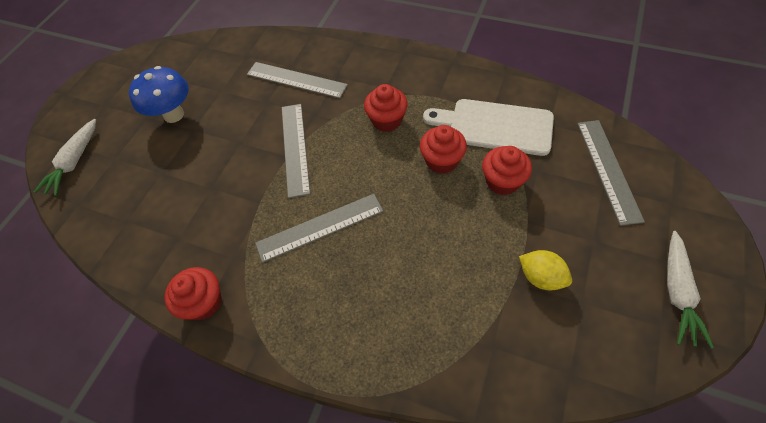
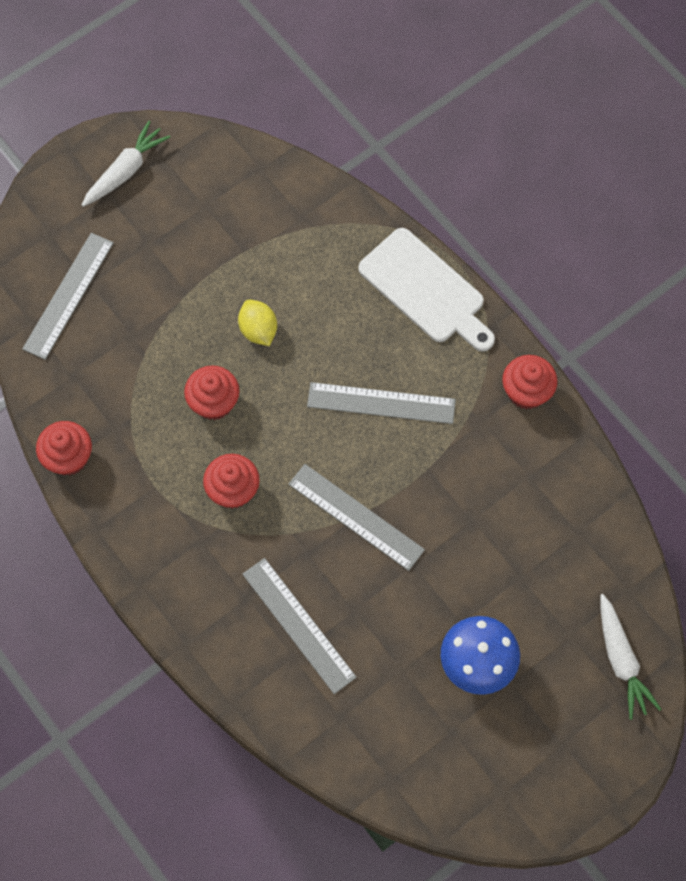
camera: 155 degrees left, 10 degrees up
white carrot [34,119,96,196] -> white carrot turned 120 degrees clockwise [600,594,661,720]
grey ruler [282,104,310,198] -> grey ruler turned 75 degrees counterclockwise [288,464,425,571]
white cutting board [423,99,554,156] -> white cutting board moved to [358,228,495,352]
red cupcake [482,146,532,195] -> red cupcake moved to [36,421,92,476]
yellow lemon [519,250,572,290] -> yellow lemon moved to [238,300,277,346]

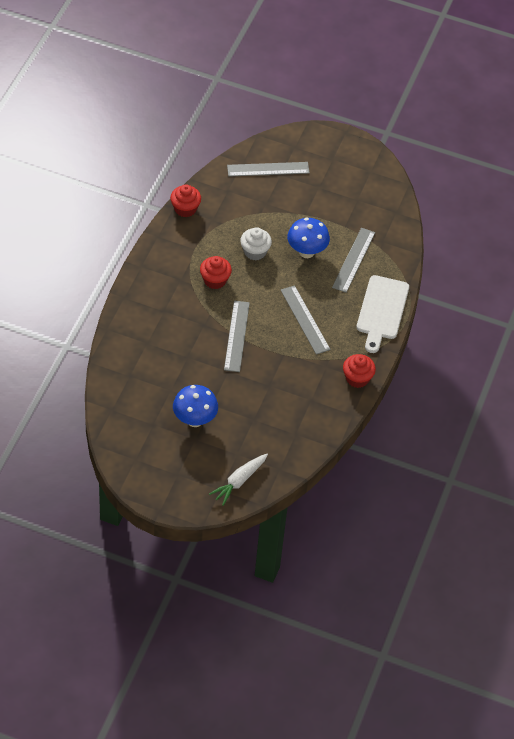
camera: 55 degrees right, 15 degrees down
white carrot [82,121,170,207] -> none
red cupcake [184,365,240,420] -> white cupcake [240,227,272,260]
yellow lemon [238,300,277,346] -> blue mushroom [287,218,330,258]
grey ruler [242,558,357,694] -> grey ruler moved to [332,228,375,293]

